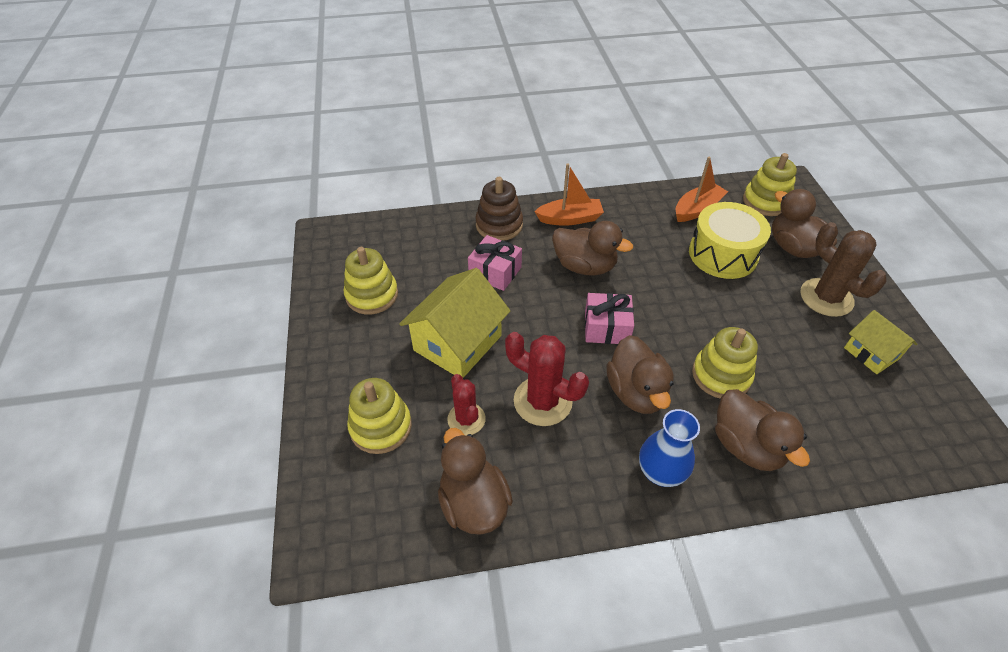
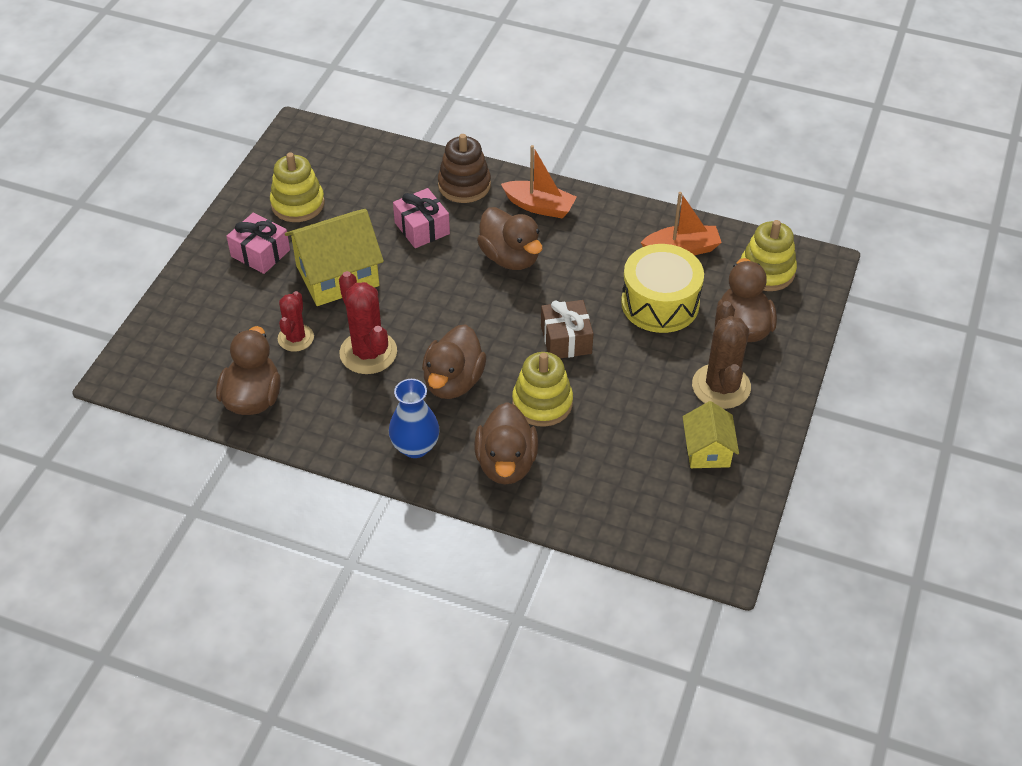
camera: 30 degrees right, 0 degrees up
yellow stacking toy [347,378,412,454] -> none
pink gift [585,293,634,344] -> pink gift moved to [226,212,290,274]
none -> brown gift [541,300,594,358]

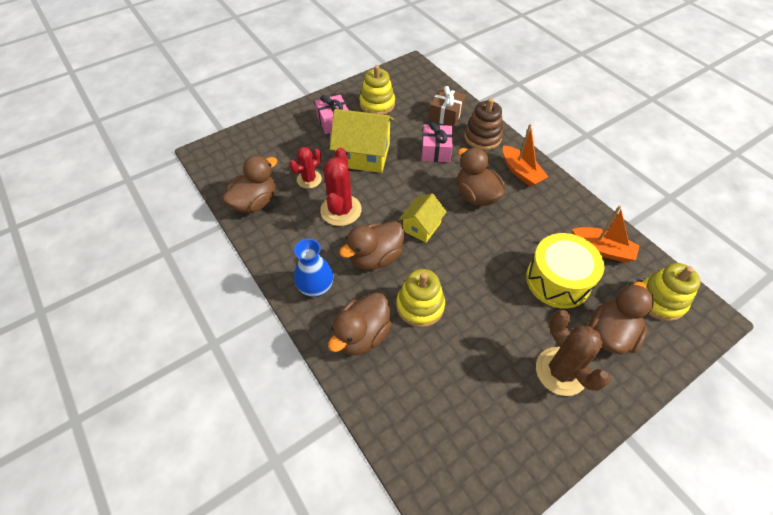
camera: 35 degrees right, 5 degrees up
brown duck [477,207,542,270] -> brown duck turned 150 degrees clockwise [457,148,505,206]
brown gift [541,300,594,358] -> brown gift moved to [429,86,466,127]
yellow house [683,401,739,468] -> yellow house moved to [399,193,447,243]
brown cactus [692,301,751,409] -> brown cactus turned 60 degrees counterclockwise [536,310,610,396]

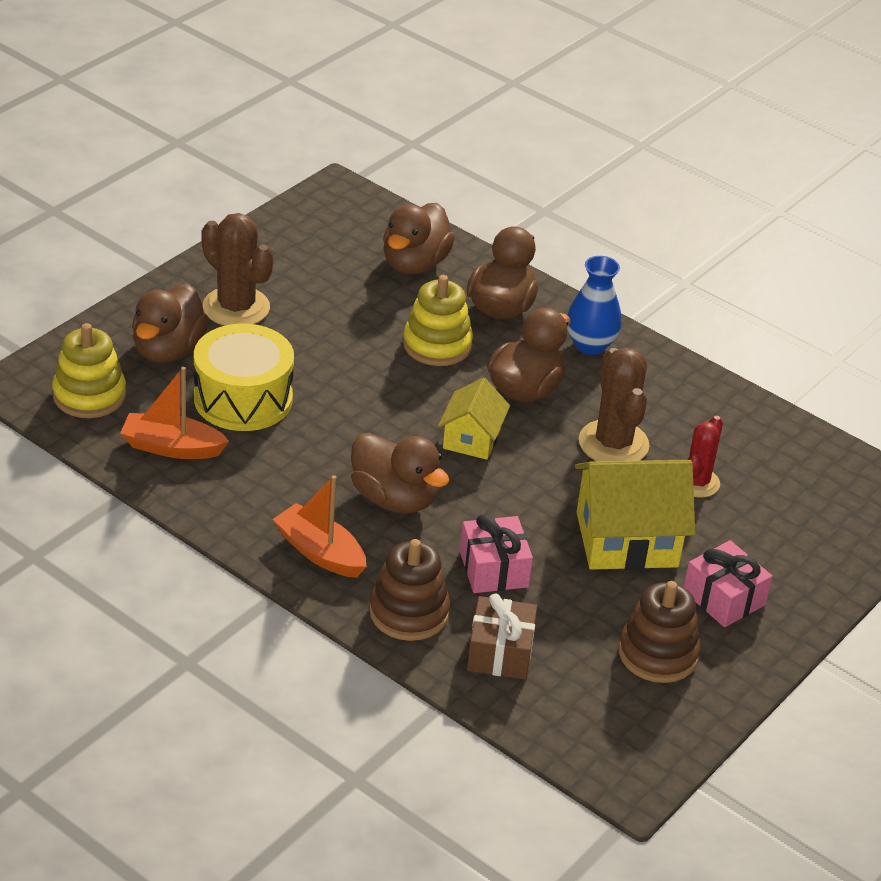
camera: 160 degrees right, 15 degrees down
brown duck [222,155,277,213] -> brown duck moved to [383,203,455,274]
red cactus [320,148,362,226] -> brown cactus [579,347,650,461]
yellow stacking toy [360,65,395,115] -> brown stacking toy [619,581,701,683]

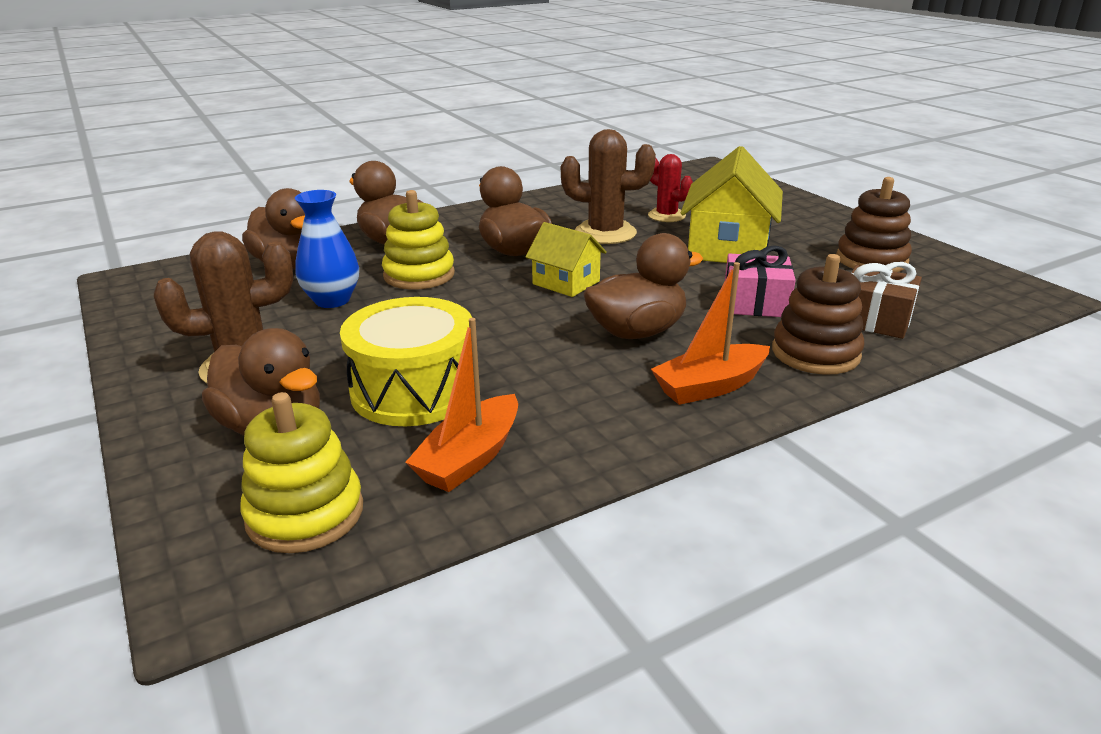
camera: 65 degrees left, 10 degrees down
blue vase [567,256,622,355] -> blue vase moved to [295,190,359,308]
pink gift [684,540,773,627] -> none

